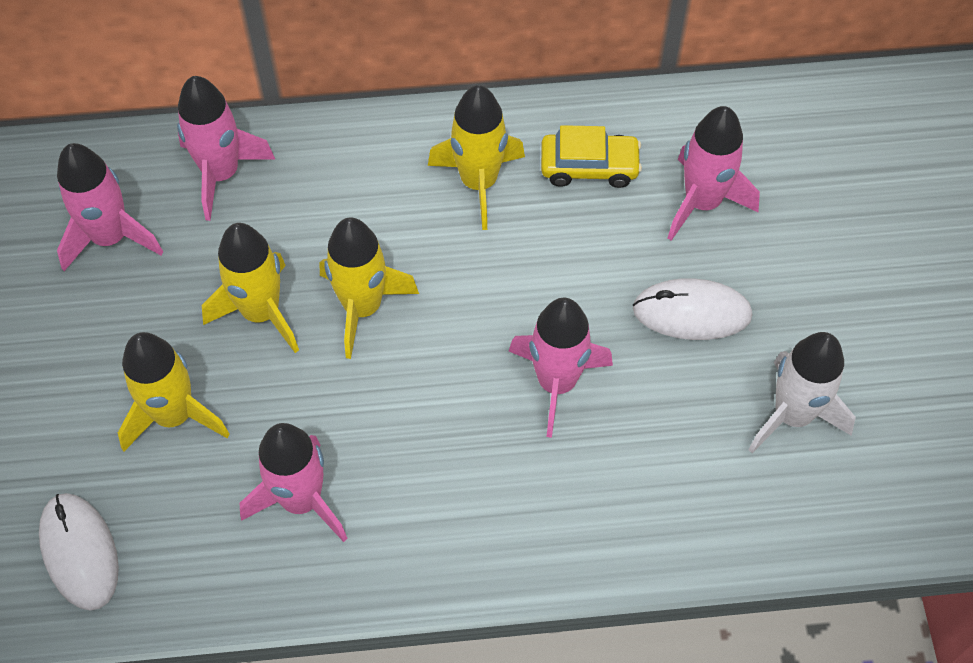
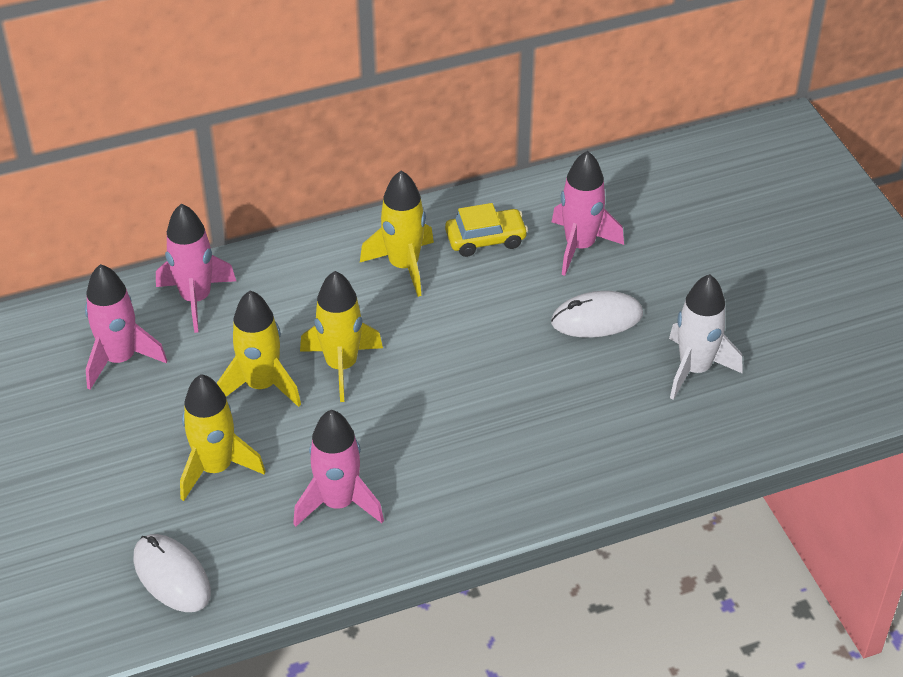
camera: 15 degrees left, 15 degrees down
pink rocket [509,298,613,438] -> none

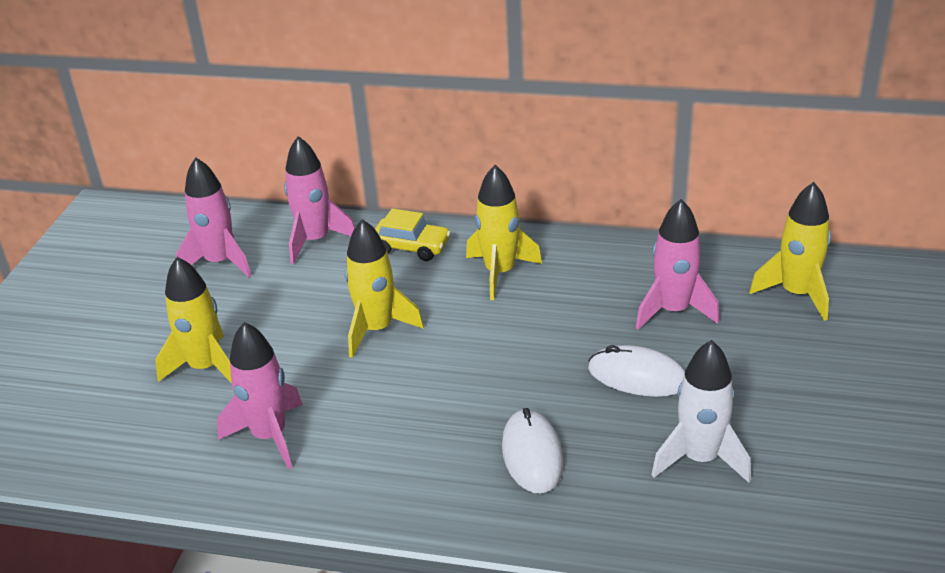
camera: 35 degrees right, 10 degrees down
white mouse [133,534,211,612] -> white mouse moved to [502,408,563,493]
yellow rocket [217,291,301,407] -> yellow rocket moved to [749,182,831,321]
yellow car [445,203,528,257] -> yellow car moved to [375,208,451,261]

